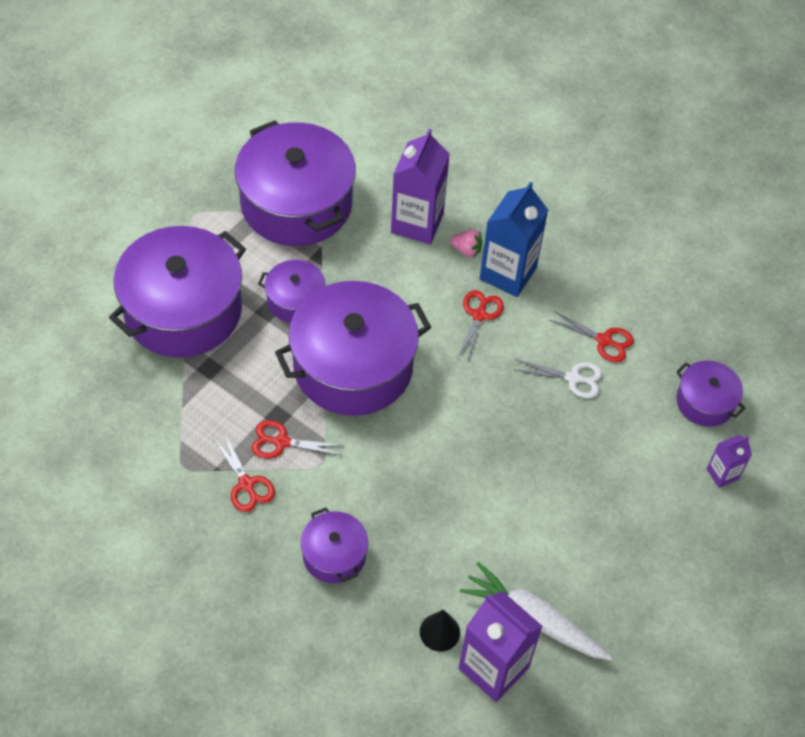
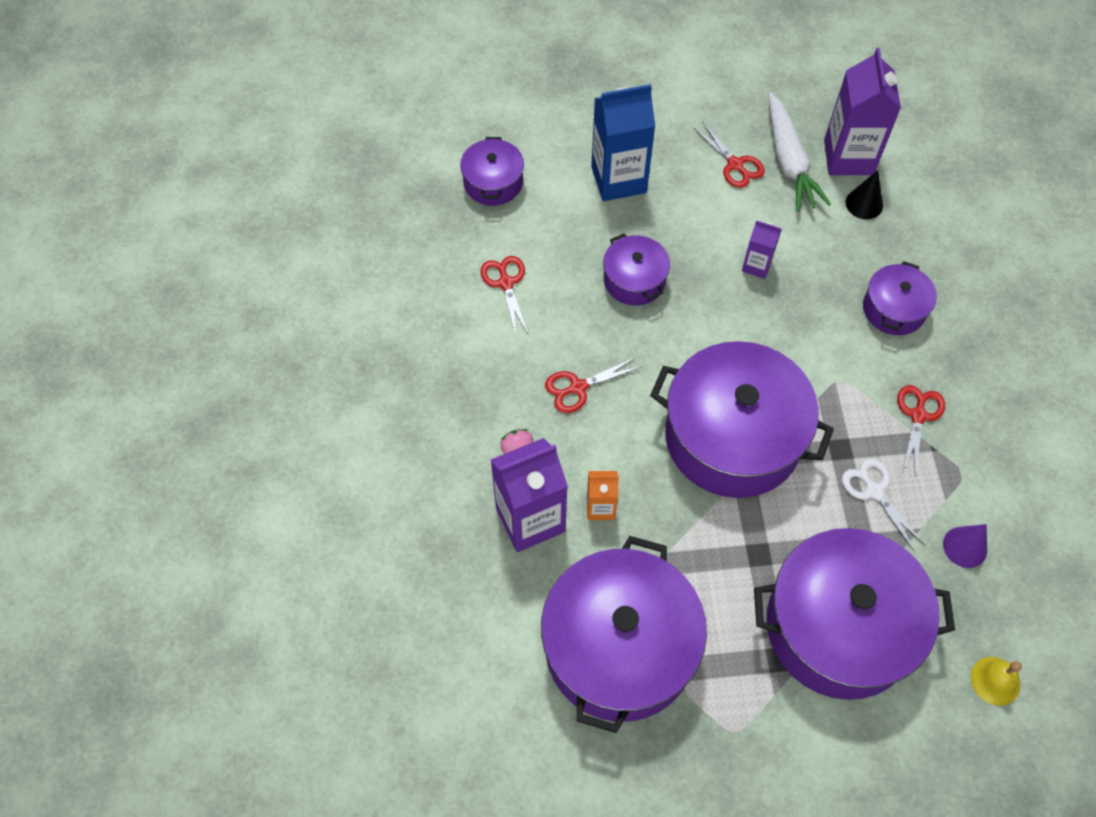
camera: 130 degrees left, 5 degrees up
red scissors [252,420,345,459] -> red scissors moved to [694,123,765,188]
purple pot [258,260,326,323] -> purple pot moved to [603,234,670,305]
blue carton [480,181,548,297] -> blue carton moved to [591,84,656,201]
white scissors [513,359,602,398] -> white scissors moved to [842,459,925,552]
purple carton [707,435,752,488] -> purple carton moved to [742,220,782,279]
none -> orange carton [587,471,619,520]
none -> purple cone [943,524,987,568]
none -> yellow bell [971,657,1022,706]

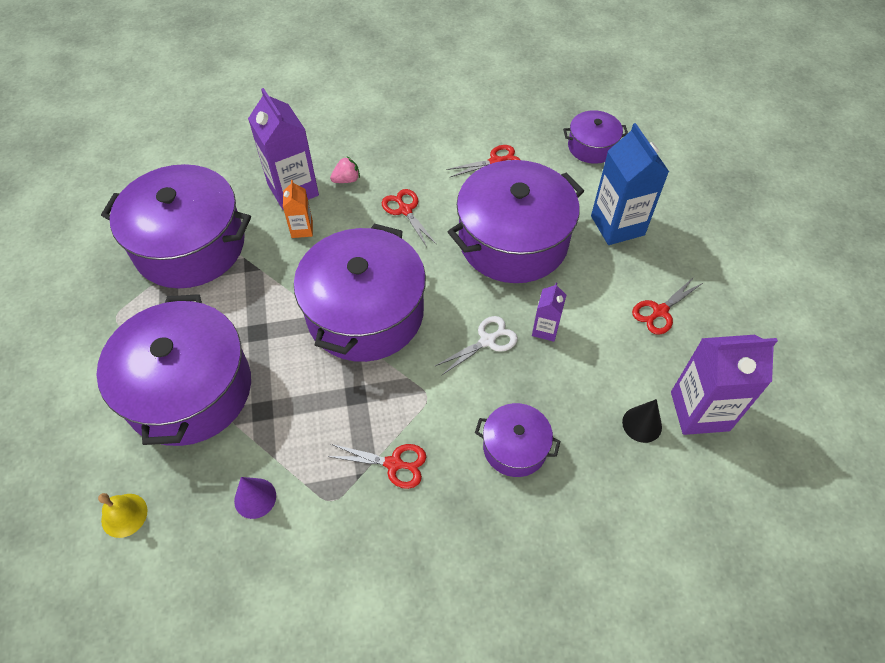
camera: 85 degrees right, 5 degrees down
purple pot [603,234,670,305] -> purple pot [448,160,584,283], size x2.04
white carrot [768,92,831,211] -> none
white scissors [842,459,925,552] -> white scissors moved to [434,316,518,376]

